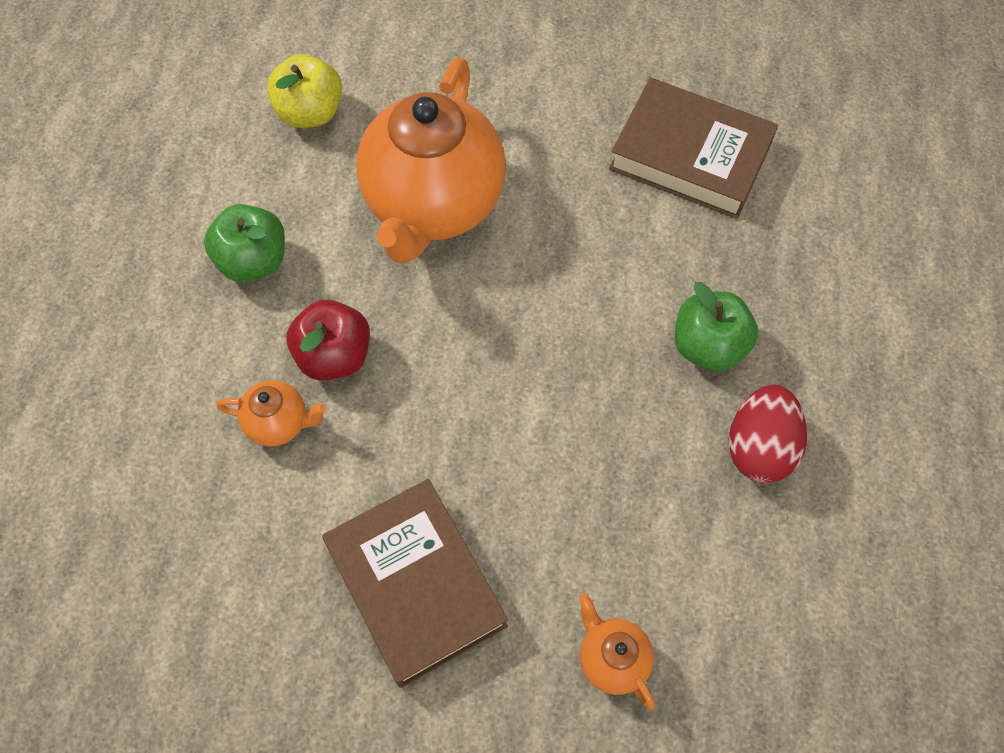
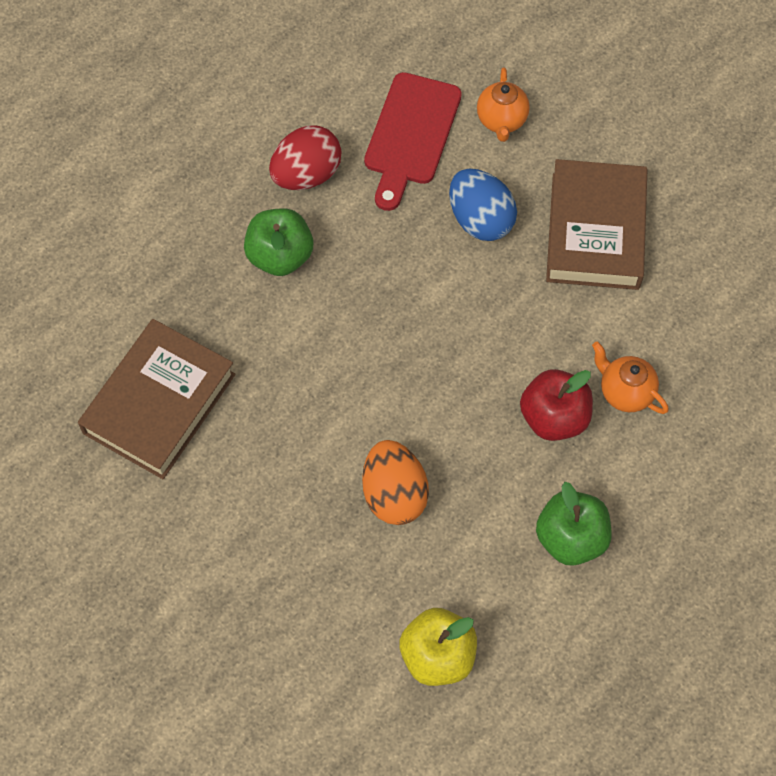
camera: 145 degrees left, 0 degrees up
orange teapot [356,58,506,264] -> orange egg [362,440,429,525]
brown book [609,78,778,219] -> brown book turned 60 degrees clockwise [78,319,236,479]
none -> red cutting board [364,72,462,211]
none -> blue egg [449,169,517,241]

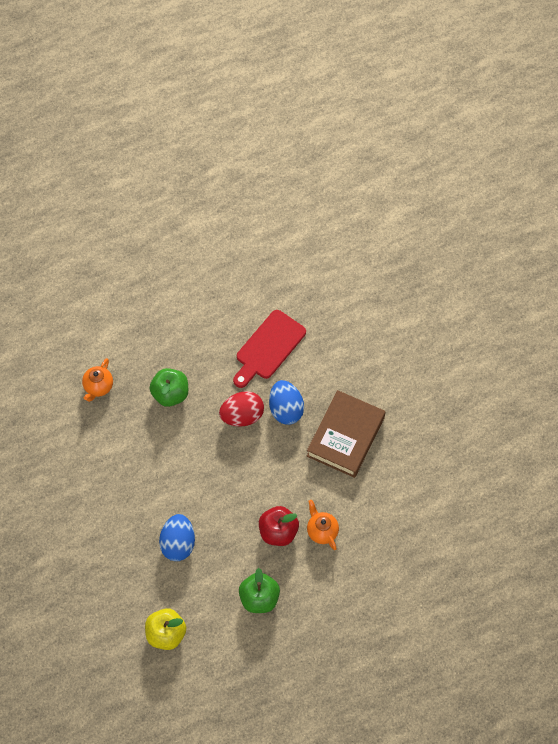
camera: 20 degrees right, 0 degrees up
brown book [78,319,236,479] -> none
red egg [269,125,342,190] -> red egg moved to [219,391,264,427]
orange egg [362,440,429,525] -> blue egg [159,514,195,561]
orange teapot [477,67,530,142] -> orange teapot moved to [82,358,113,402]

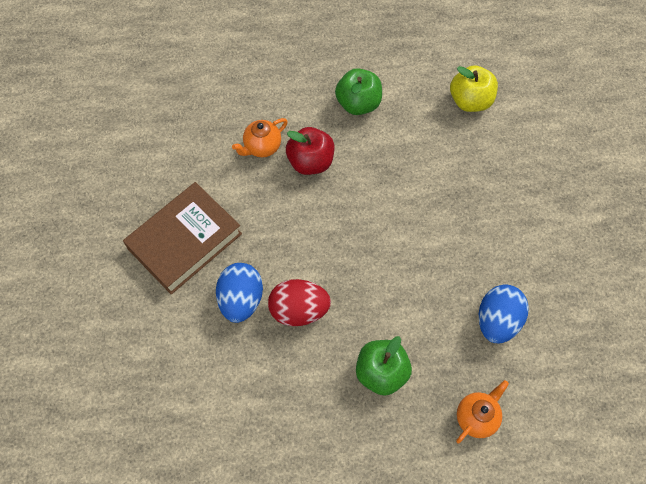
camera: 160 degrees left, 0 degrees up
blue egg [159,514,195,561] -> blue egg moved to [479,284,529,343]
red cutting board [233,310,306,388] -> none
orange teapot [307,500,339,550] -> orange teapot turned 60 degrees clockwise [232,118,288,157]

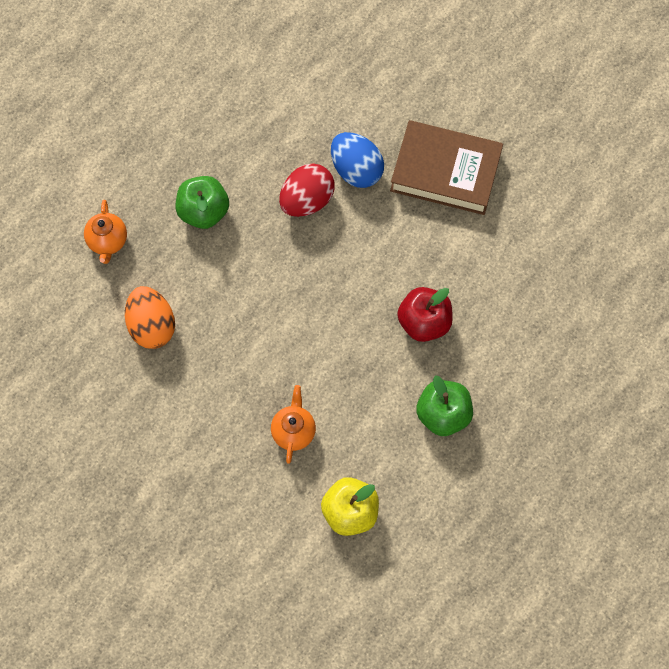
camera: 135 degrees right, 5 degrees up
brown book [123,182,242,294] -> brown book turned 75 degrees counterclockwise [390,120,503,215]
orange teapot [232,118,288,157] -> orange teapot moved to [271,385,316,464]
blue egg [479,284,529,343] -> orange egg [125,286,175,349]

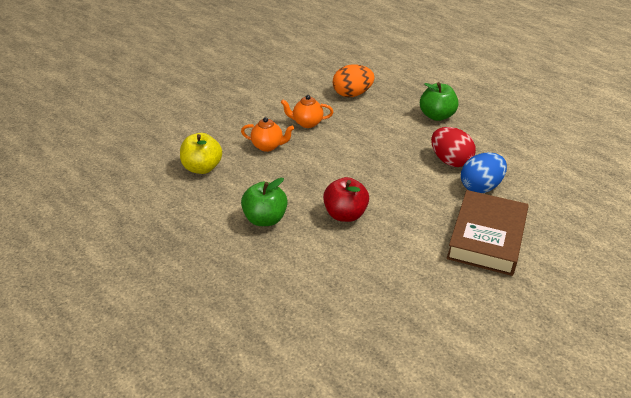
camera: 95 degrees right, 30 degrees down
orange teapot [84,200,127,264] -> orange teapot moved to [281,95,333,128]

